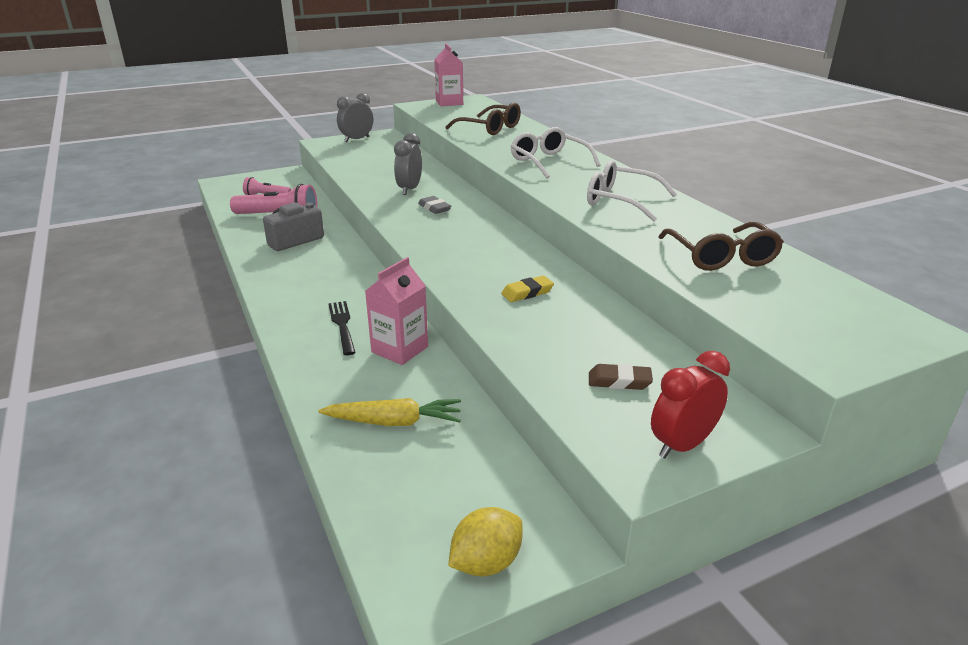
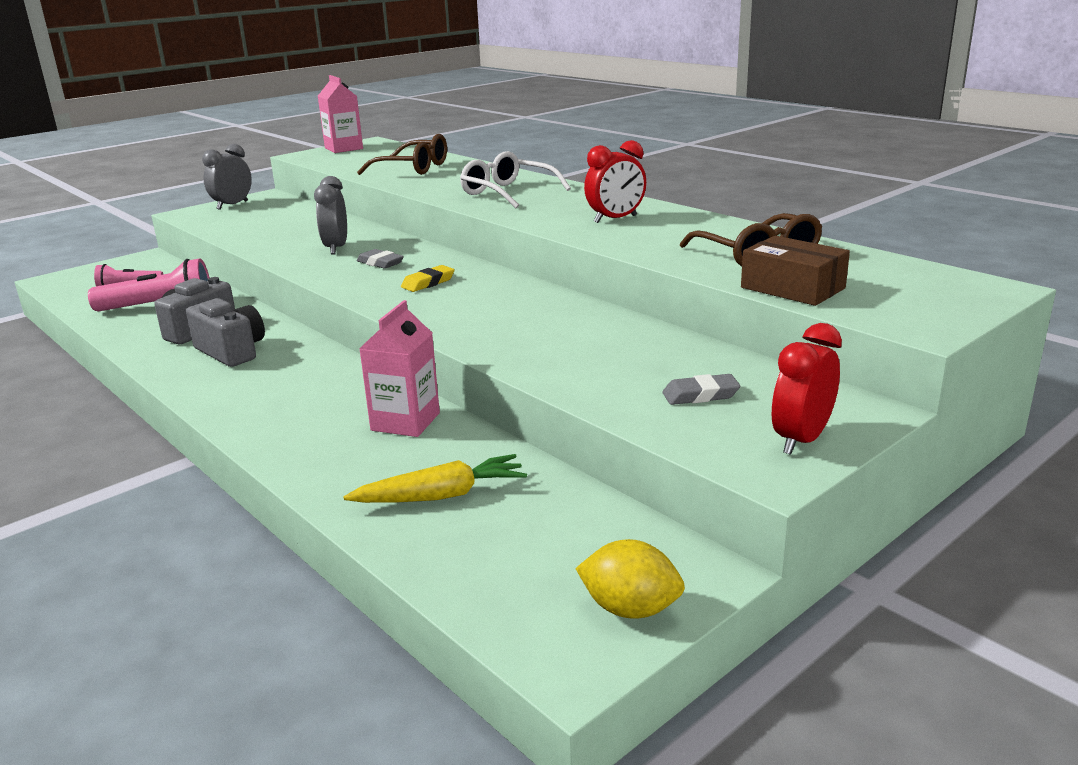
camera: 15 degrees left, 5 degrees down
black fork [328,301,356,355] -> none
yellow lemon [448,507,523,576] -> yellow lemon turned 75 degrees clockwise [575,539,685,619]
yellow eraser [501,276,554,302] -> yellow eraser moved to [401,265,455,292]
white glasses [587,160,677,222] -> red clock [584,140,646,223]
brown eraser [589,364,653,390] -> grey eraser [662,374,740,405]
none -> grey camera [186,298,265,367]
none -> brown box [741,236,850,306]

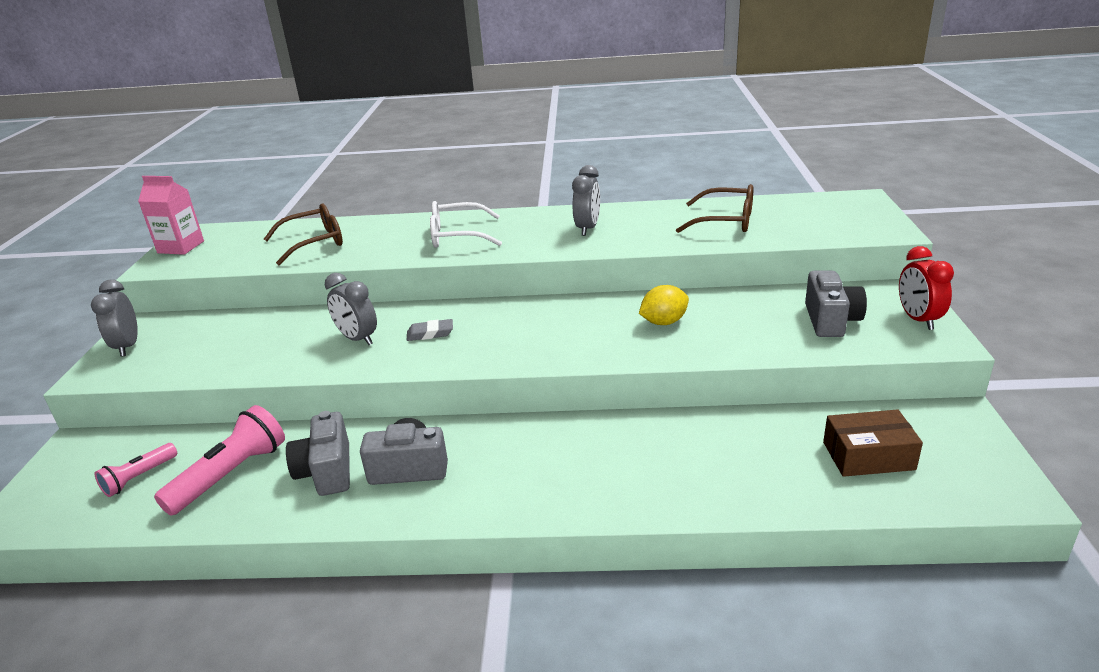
camera: 45 degrees left, 5 degrees up
yellow carrot [343,454,527,503] -> none
pink carton [359,300,440,437] -> none
yellow eraser [401,265,455,292] -> none
yellow lemon [575,539,685,619] -> yellow lemon moved to [639,285,689,325]
red clock [584,140,646,223] -> grey clock [572,165,600,236]
grey eraser [662,374,740,405] -> grey camera [805,270,867,337]
brown box [741,236,850,306] -> brown box moved to [823,409,923,477]

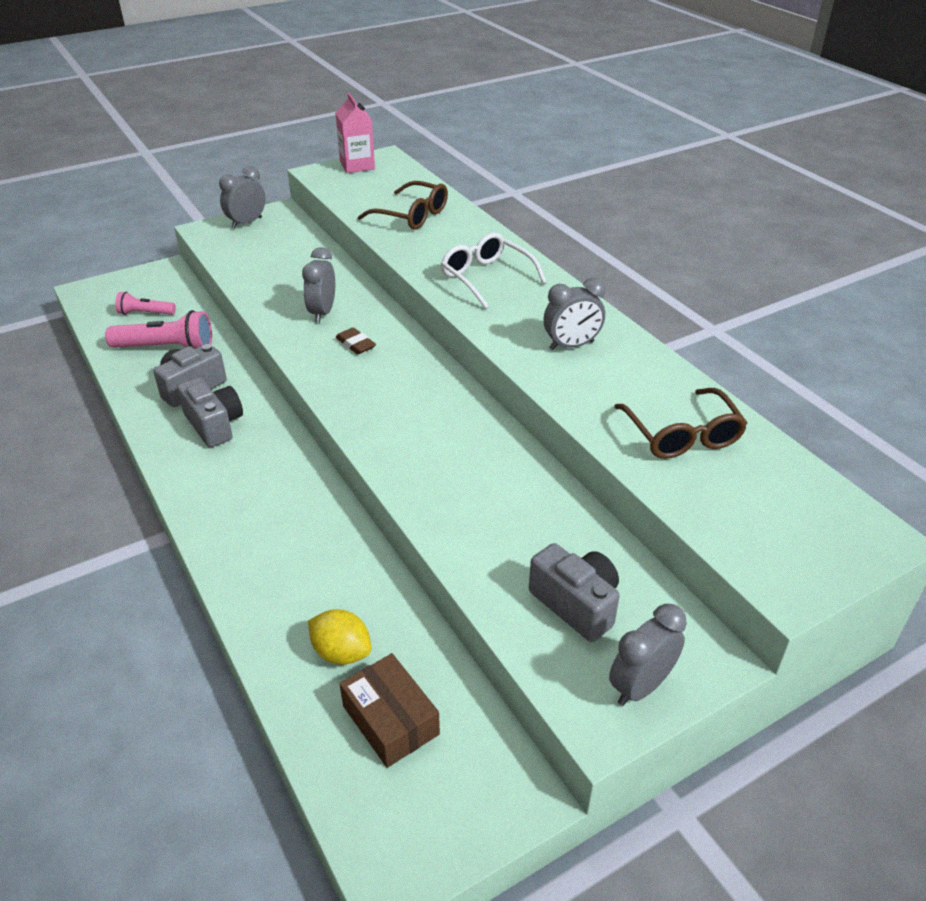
camera: 55 degrees right, 10 degrees up
grey eraser [407,319,453,341] -> brown eraser [336,327,376,354]
yellow lemon [639,285,689,325] -> yellow lemon moved to [308,609,371,665]
grey camera [805,270,867,337] -> grey camera turned 105 degrees counterclockwise [529,543,620,642]
red clock [899,246,954,330] -> grey clock [609,604,687,706]

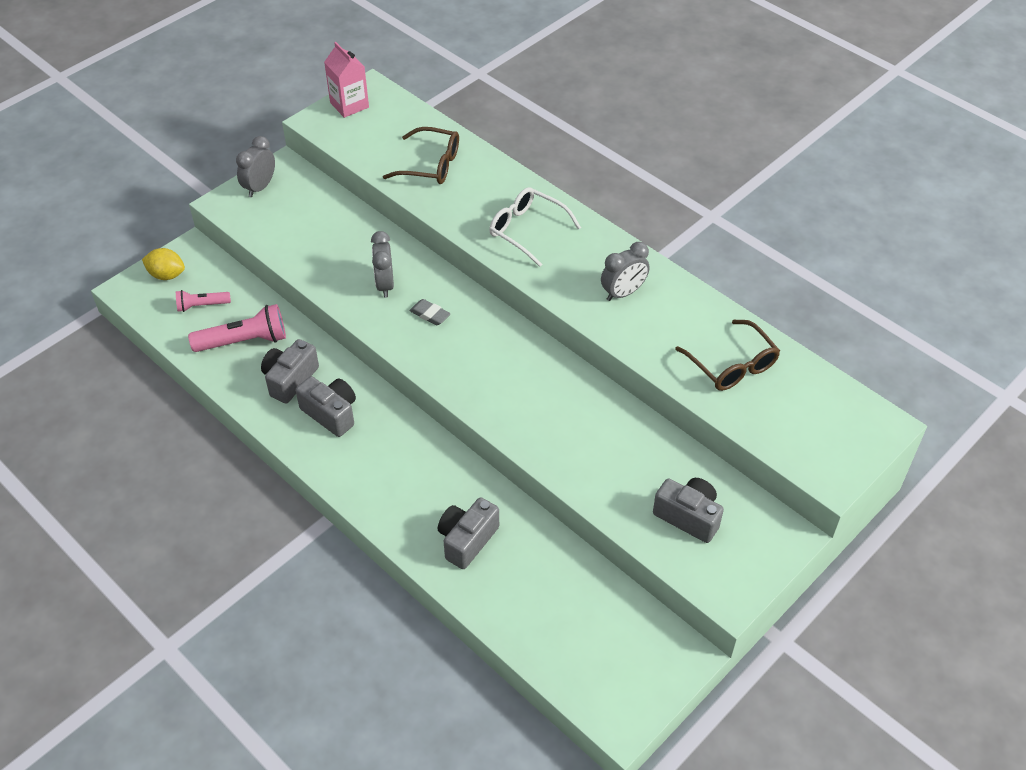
camera: 15 degrees left, 10 degrees up
yellow lemon [308,609,371,665] -> yellow lemon moved to [142,248,185,280]
brown eraser [336,327,376,354] -> grey eraser [410,299,451,326]
brown box [340,653,440,768] -> none
grey clock [609,604,687,706] -> none
none -> grey camera [438,497,499,569]

